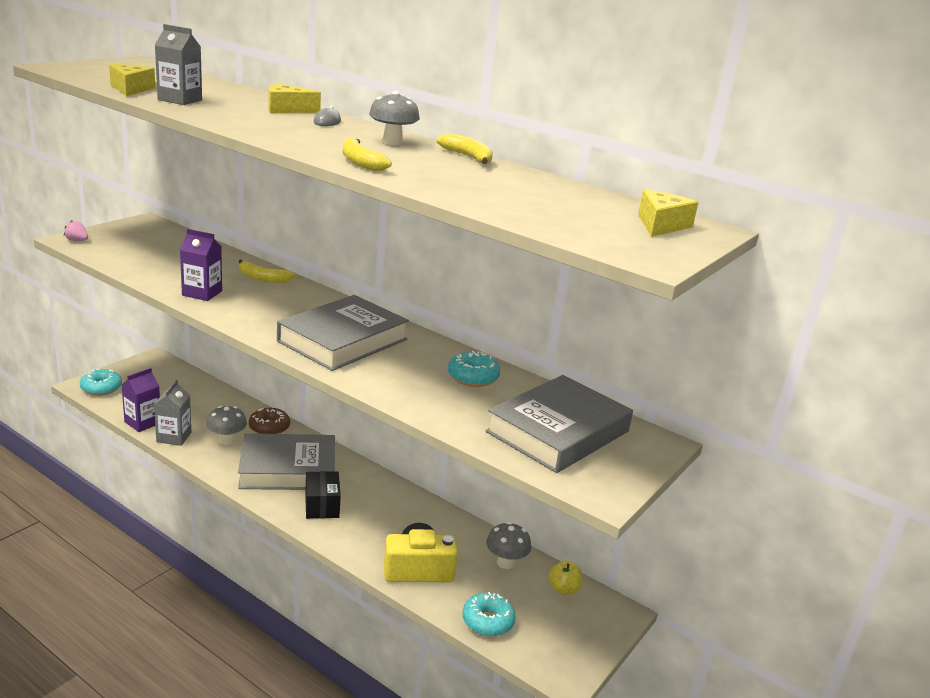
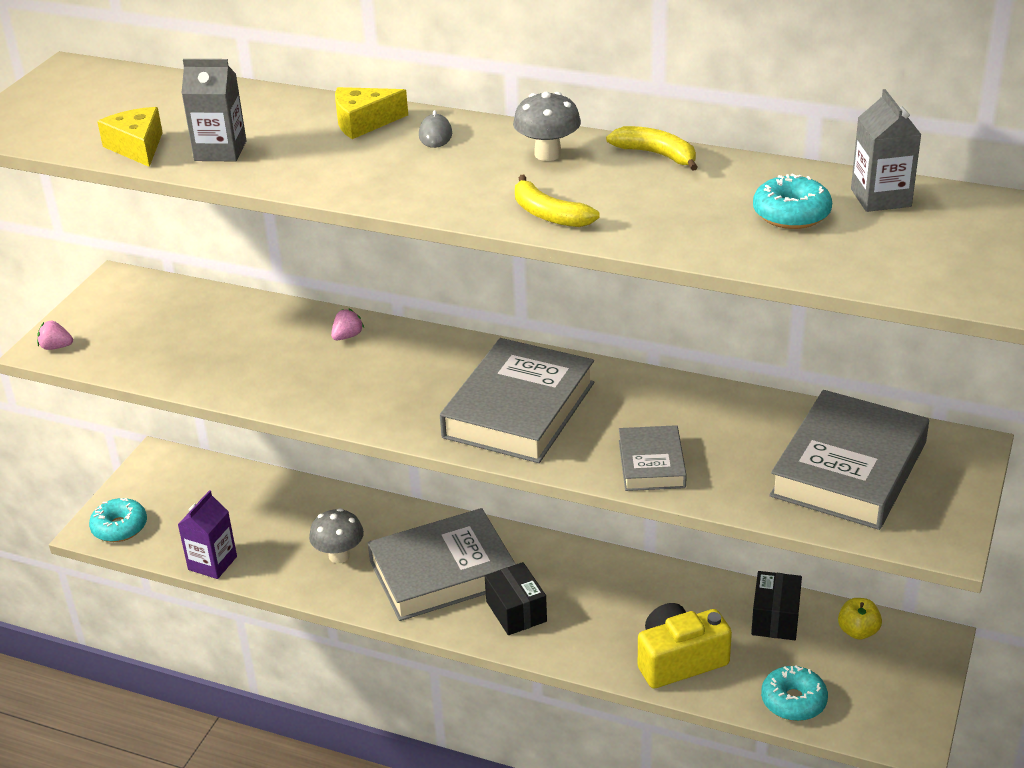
camera: 10 degrees left, 10 degrees up
grey carton [154,380,191,446] -> grey carton moved to [851,89,921,212]
purple carton [180,229,222,301] -> none
yellow banana [238,259,295,283] -> pink strawberry [331,309,364,340]
brown donut [249,408,290,434] -> none
turquoise donut [448,351,500,387] -> turquoise donut moved to [753,174,832,229]
grey mushroom [486,522,531,569] -> black box [751,571,802,640]
yellow cheese [638,190,699,237] -> none
none -> grey book [619,425,687,491]

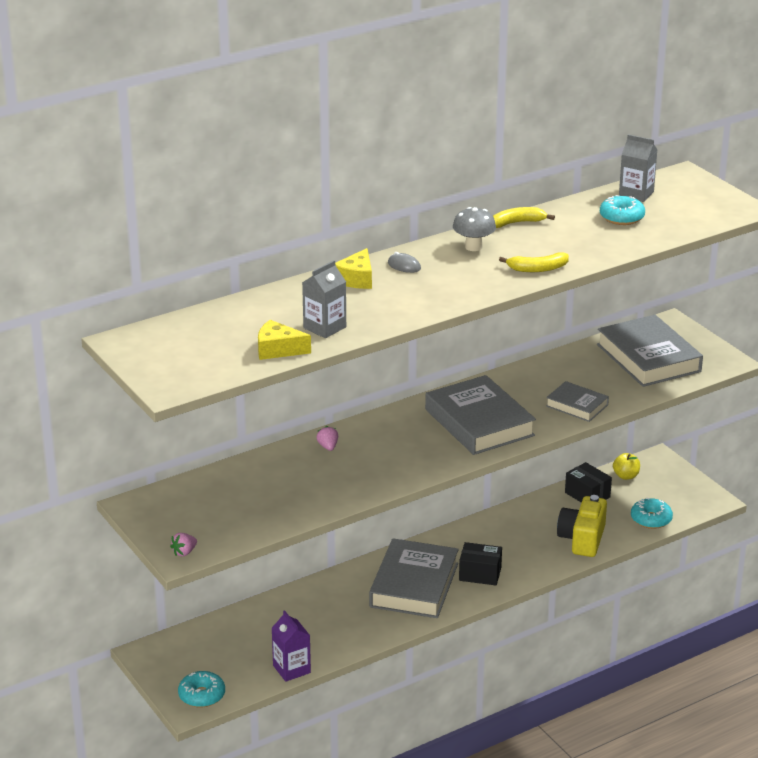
camera: 55 degrees left, 5 degrees down
grey mushroom [309,508,364,563] -> none

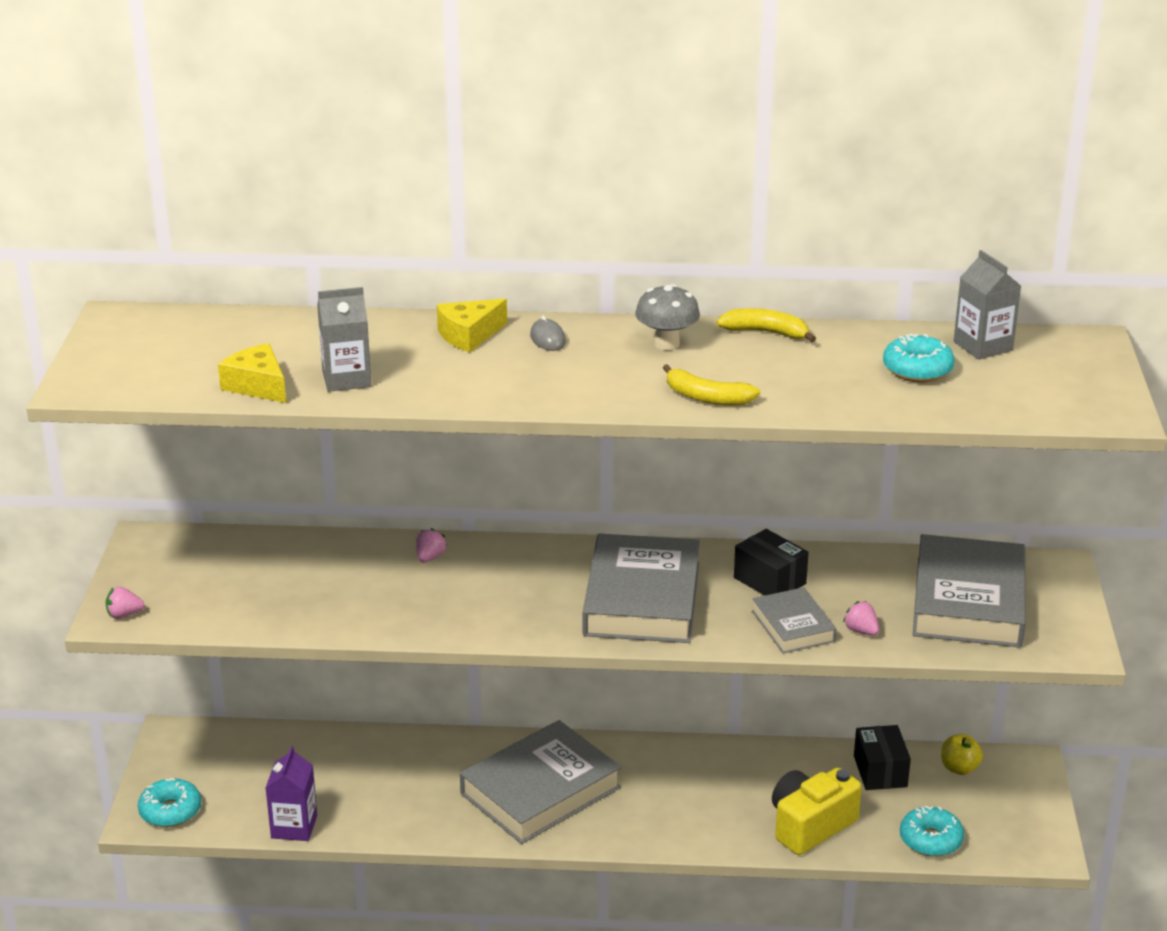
camera: 35 degrees right, 0 degrees up
black box [459,542,502,585] -> black box moved to [734,529,809,596]
none -> pink strawberry [843,601,879,635]

